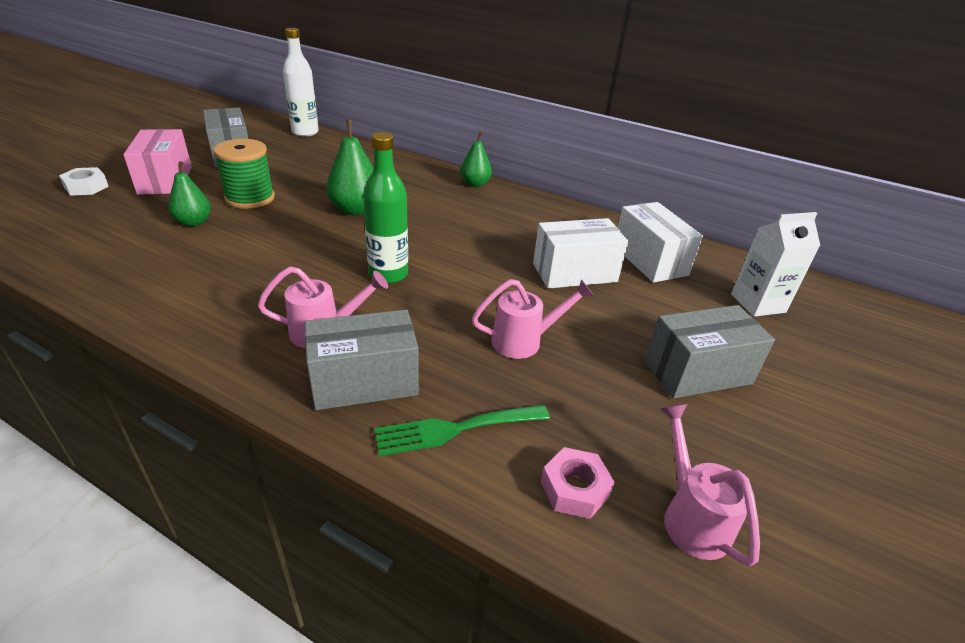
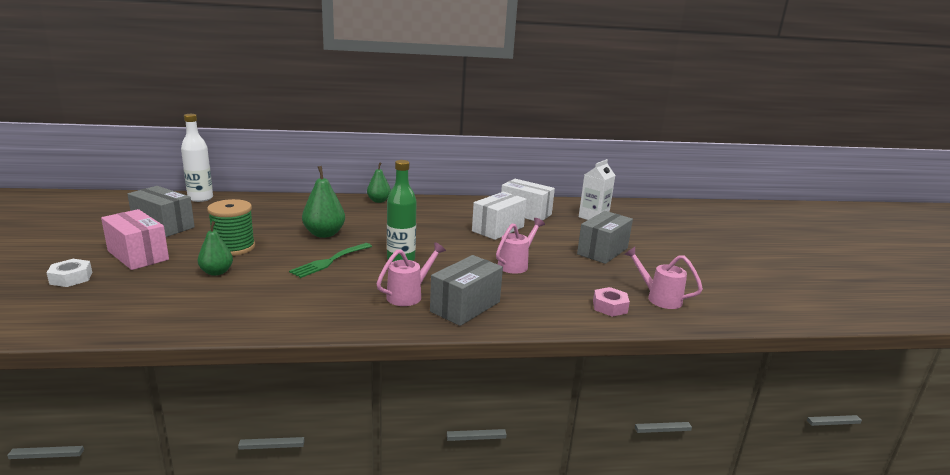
camera: 35 degrees left, 15 degrees down
green fork [375,405,550,456] -> green fork moved to [289,243,372,278]

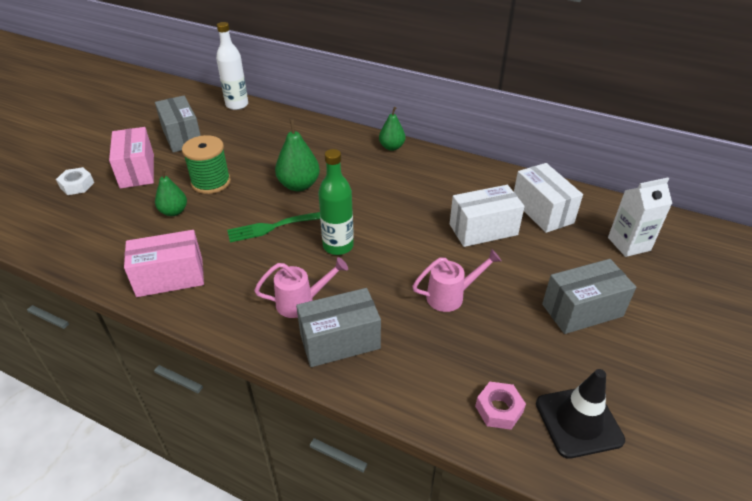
camera: 35 degrees right, 20 degrees up
pink watering can [624,247,703,309] -> black traffic cone [536,369,625,459]
none -> pink box [124,230,204,297]

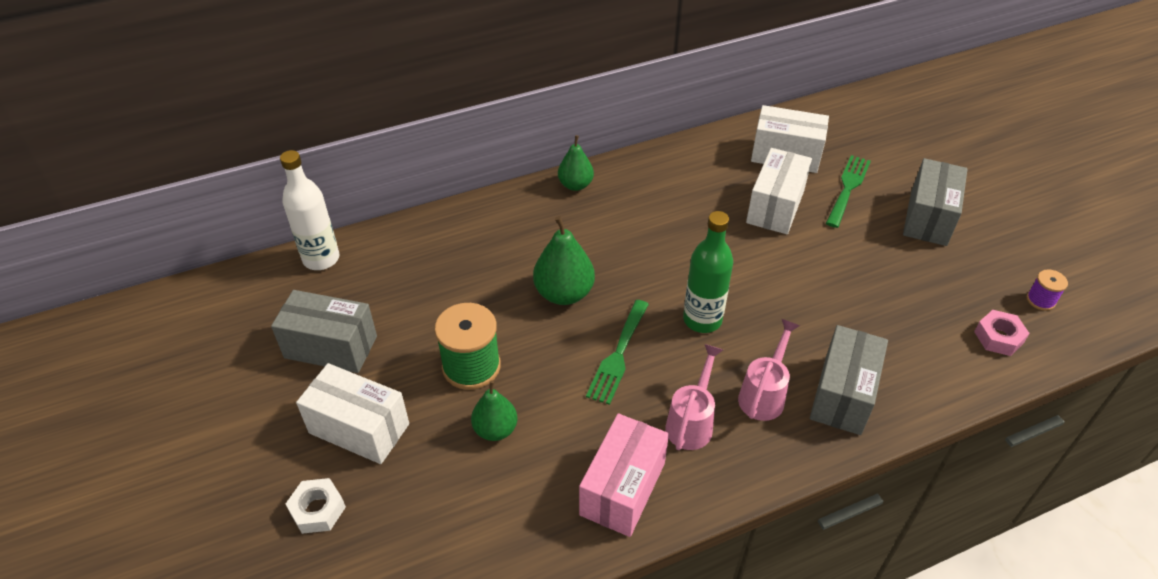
camera: 50 degrees left, 5 degrees up
pink box [109,127,154,189] -> white box [296,363,409,464]
pink watering can [412,249,502,312] -> pink watering can moved to [665,344,723,450]
black traffic cone [536,369,625,459] -> purple spool [1027,269,1068,311]
white carton [608,177,672,257] -> none
none -> green fork [826,155,871,228]

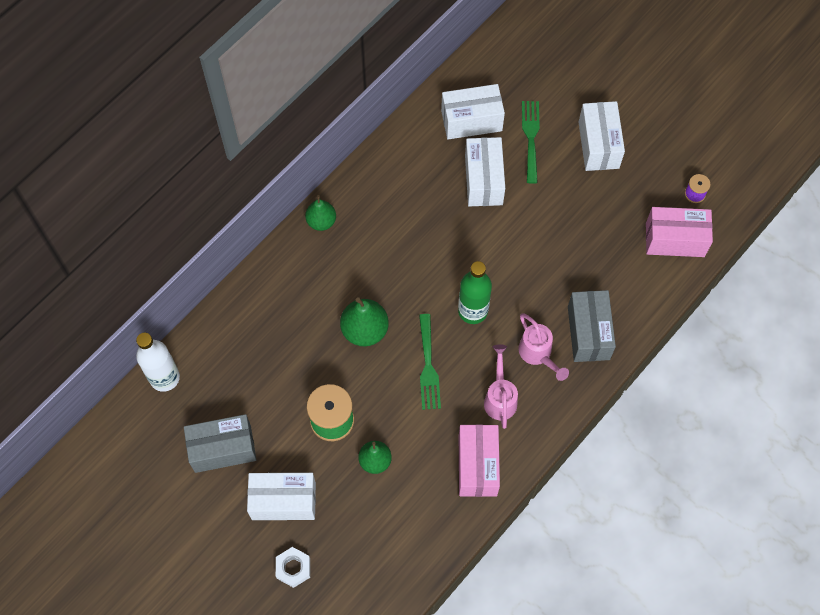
camera: 25 degrees left, 20 degrees up
pink watering can [738,319,800,421] -> pink watering can turned 150 degrees clockwise [518,314,569,381]
grey box [903,158,968,246] -> white box [579,101,625,171]
pink nut [974,310,1030,356] -> pink box [646,207,713,257]

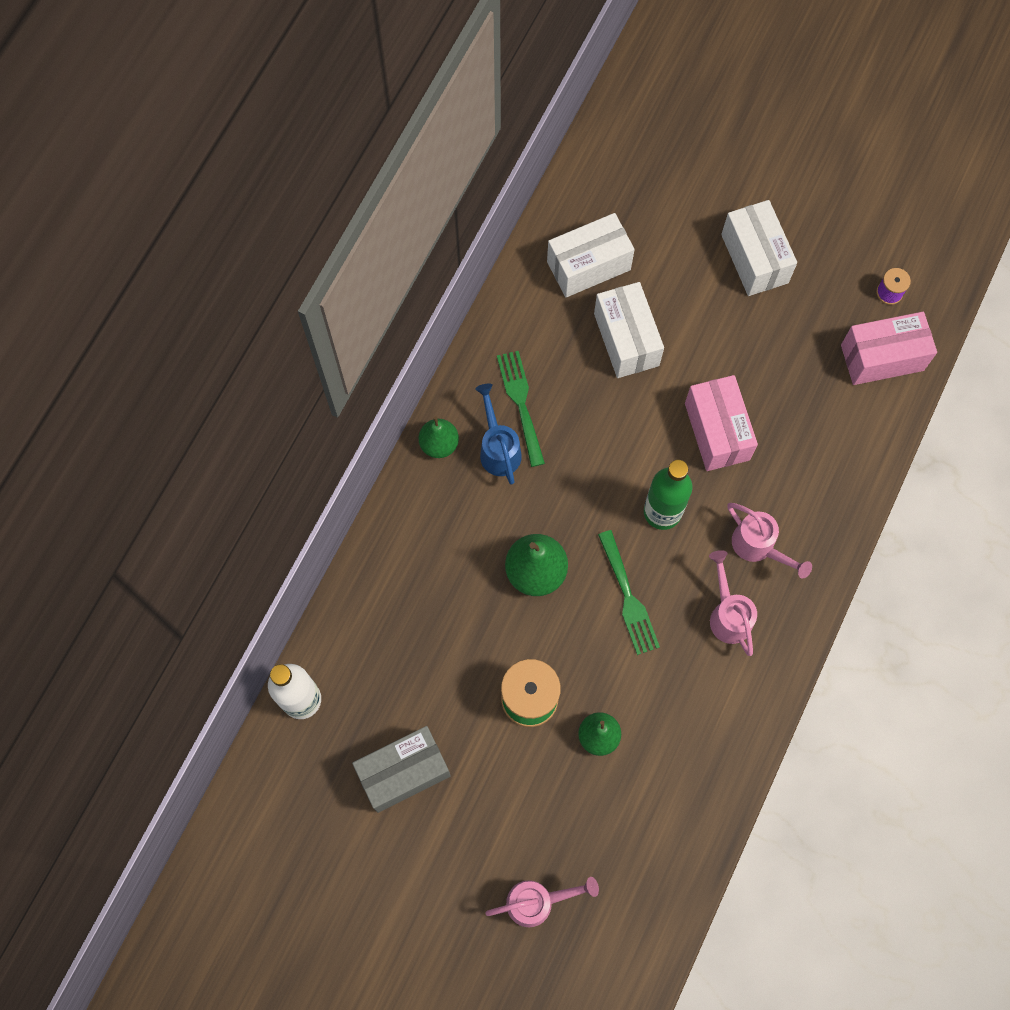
camera: 15 degrees left, 5 degrees up
white box [247,473,316,520] -> none
white nut [276,547,310,588] -> pink watering can [486,877,599,927]
pink box [459,425,500,497] -> pink box moved to [685,375,758,471]
green fork [522,101,540,184] -> green fork moved to [497,351,545,467]
grey box [568,290,616,362] -> none
none -> blue watering can [475,383,522,485]

